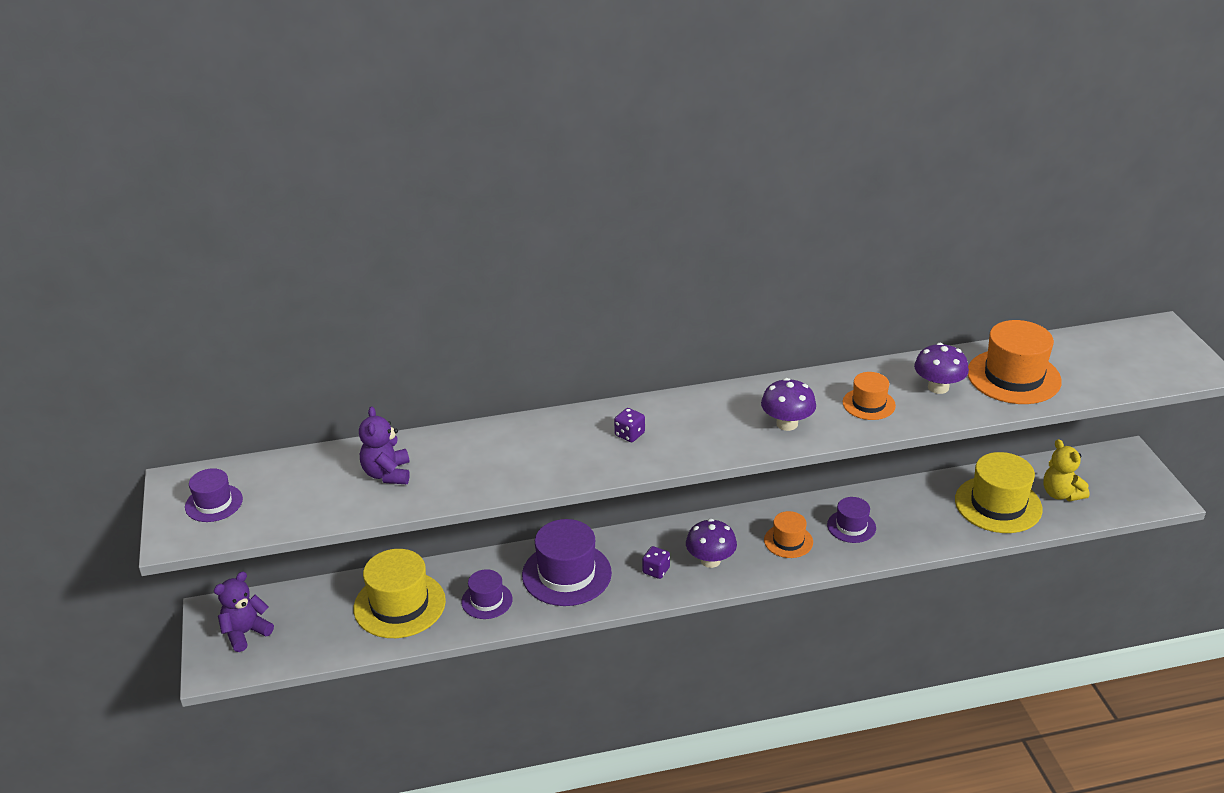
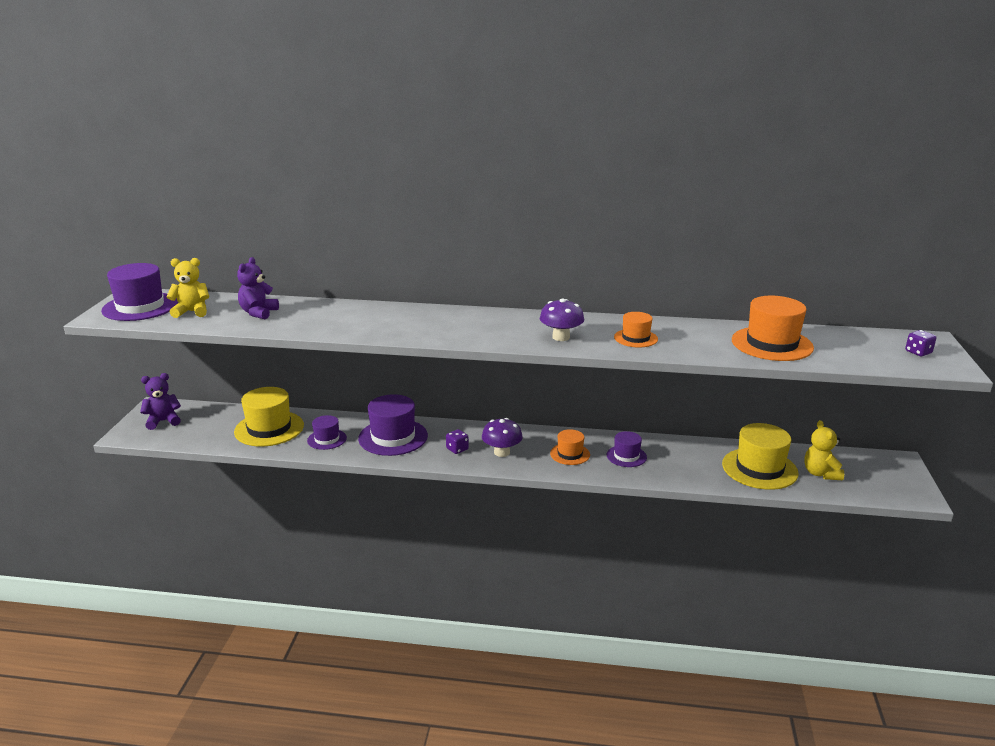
camera: 20 degrees right, 10 degrees down
purple hat [185,468,243,522] -> purple hat [101,263,178,321], size x1.79
purple dice [614,408,645,442] -> purple dice moved to [905,330,937,356]
purple mushroom [914,343,969,394] -> none
none -> yellow teddy bear [166,258,209,318]

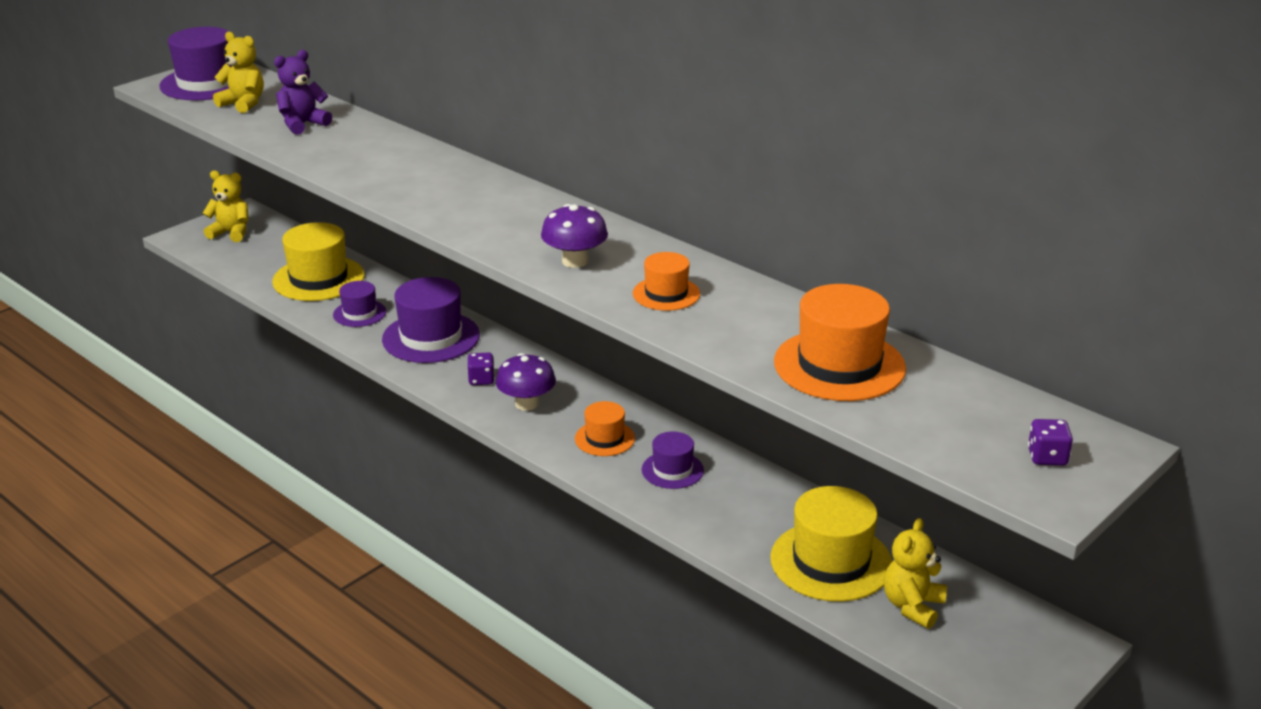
camera: 35 degrees right, 5 degrees up
purple teddy bear [140,373,181,430] -> yellow teddy bear [203,170,248,242]

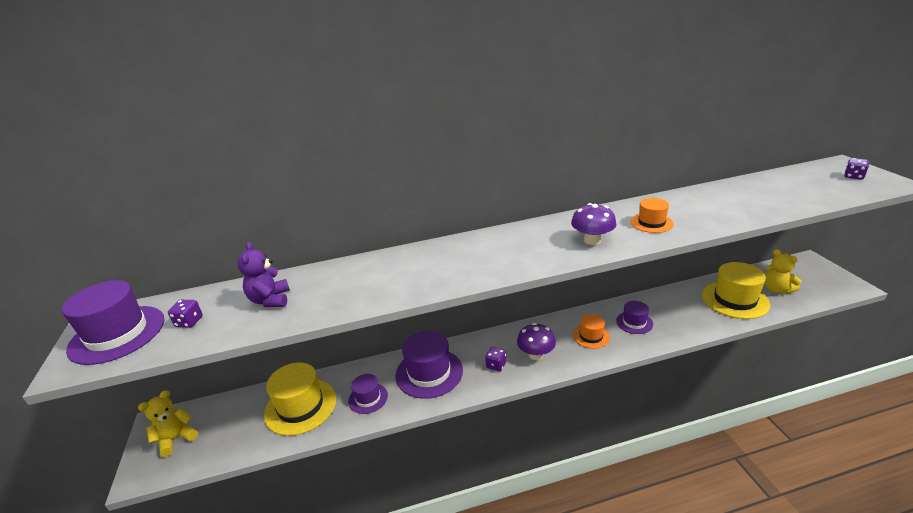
camera: 55 degrees left, 0 degrees up
yellow teddy bear [213,32,264,113] -> purple dice [168,300,203,328]
orange hat [774,284,906,401] -> none

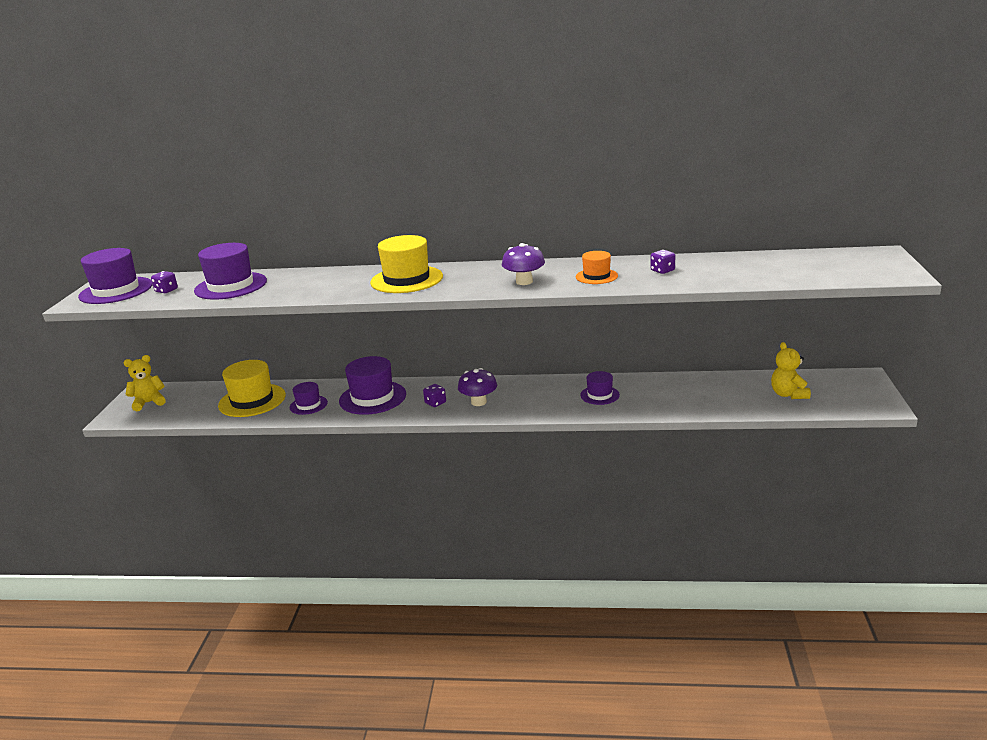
camera: 20 degrees right, 5 degrees down
purple teddy bear [237,242,290,307] -> purple hat [194,243,267,300]
orange hat [573,314,610,349] -> none
yellow hat [702,262,770,319] -> yellow hat moved to [370,235,443,293]
purple dice [844,158,869,180] -> purple dice moved to [650,250,675,274]

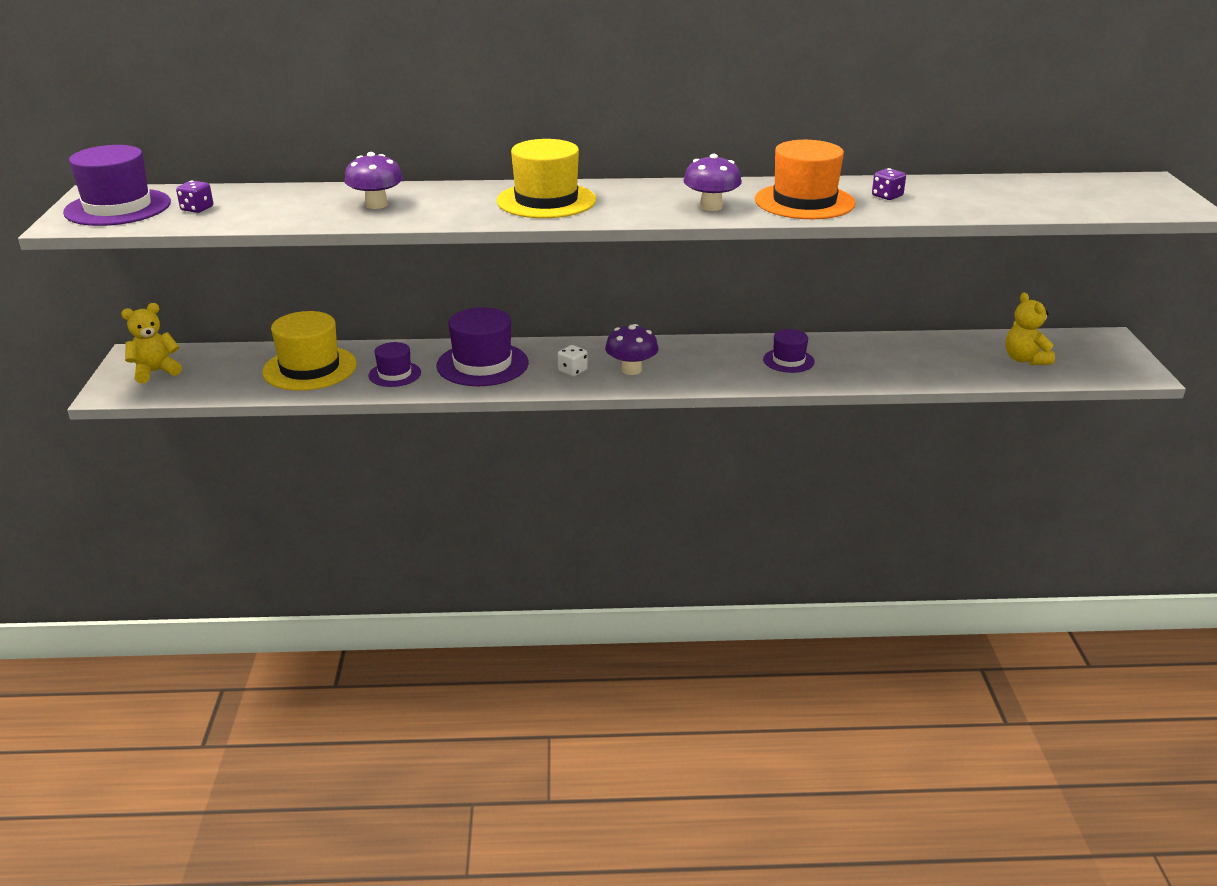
camera: 10 degrees left, 5 degrees up
purple hat [194,243,267,300] -> none
purple dice [423,384,446,407] -> white dice [558,345,588,377]
orange hat [576,251,618,284] -> orange hat [755,140,856,219], size x1.79
none -> purple mushroom [344,152,403,209]

